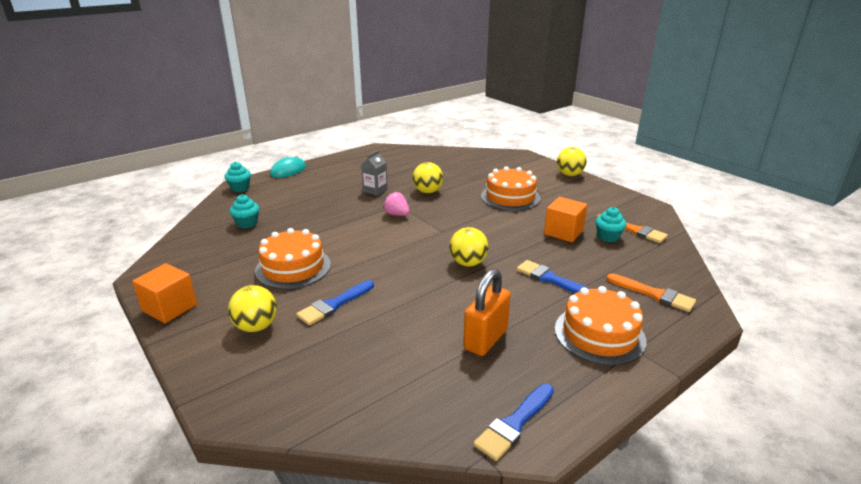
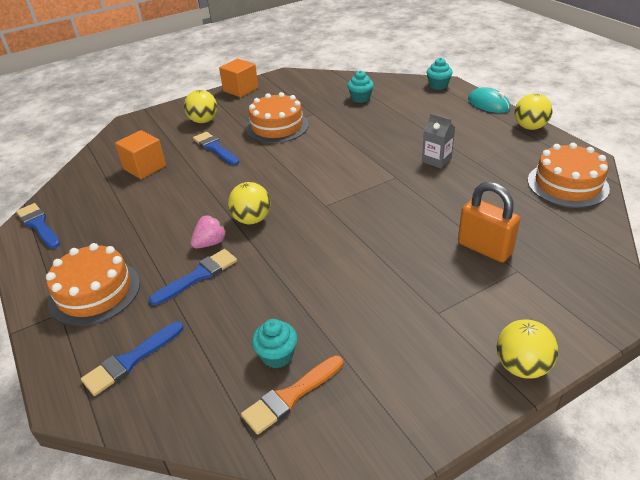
camera: 100 degrees right, 10 degrees up
pink strawberry [383,192,410,216] -> pink strawberry moved to [191,215,226,248]
yellow ball [413,162,443,193] -> yellow ball moved to [515,93,553,130]
orange padlock [463,269,511,356] -> orange padlock moved to [458,182,520,262]
orange cake [481,166,541,211] -> orange cake moved to [528,143,610,208]
orange cube [544,197,587,242] -> orange cube moved to [115,130,166,179]
orange brush [606,273,696,312] -> blue brush [81,322,184,396]

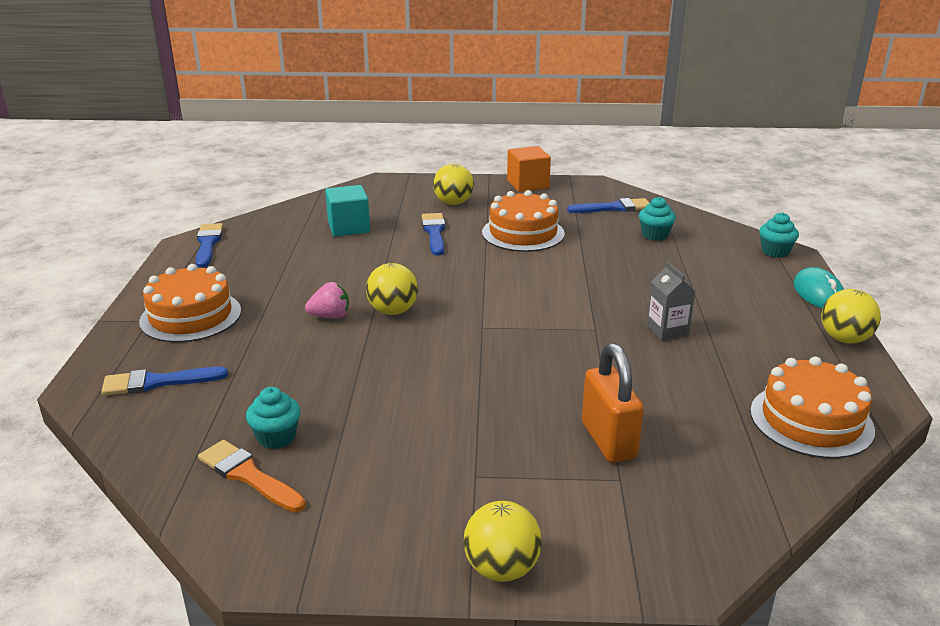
camera: 30 degrees right, 10 degrees down
orange cube [115,130,166,179] -> turquoise cube [325,185,370,237]
blue brush [149,249,237,305] -> blue brush moved to [567,198,649,213]
orange brush [241,355,343,435] -> orange brush turned 45 degrees clockwise [198,440,306,512]

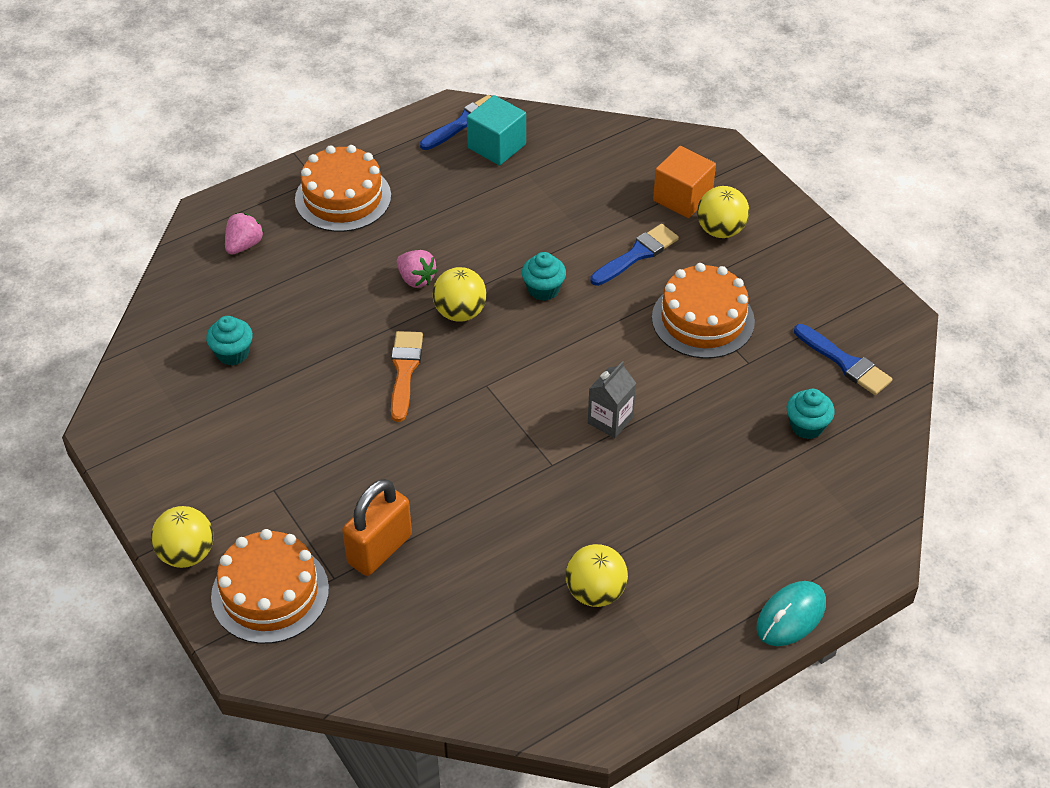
camera: 55 degrees right, 20 degrees up
blue brush [101,367,228,396] -> pink strawberry [225,213,264,254]
orange brush [198,440,306,512] -> orange brush moved to [391,331,423,422]
turquoise cube [325,185,370,237] -> turquoise cube moved to [467,95,526,165]
orange cube [507,146,551,192] -> orange cube moved to [653,146,716,218]
grey carton [646,262,695,341] -> grey carton moved to [588,361,636,438]
orange cake [750,356,875,459] -> orange cake moved to [211,529,329,644]
turquoise cupcake [759,212,799,258] -> turquoise cupcake moved to [522,252,566,301]
yellow ball [821,289,881,344] -> yellow ball moved to [566,544,628,607]

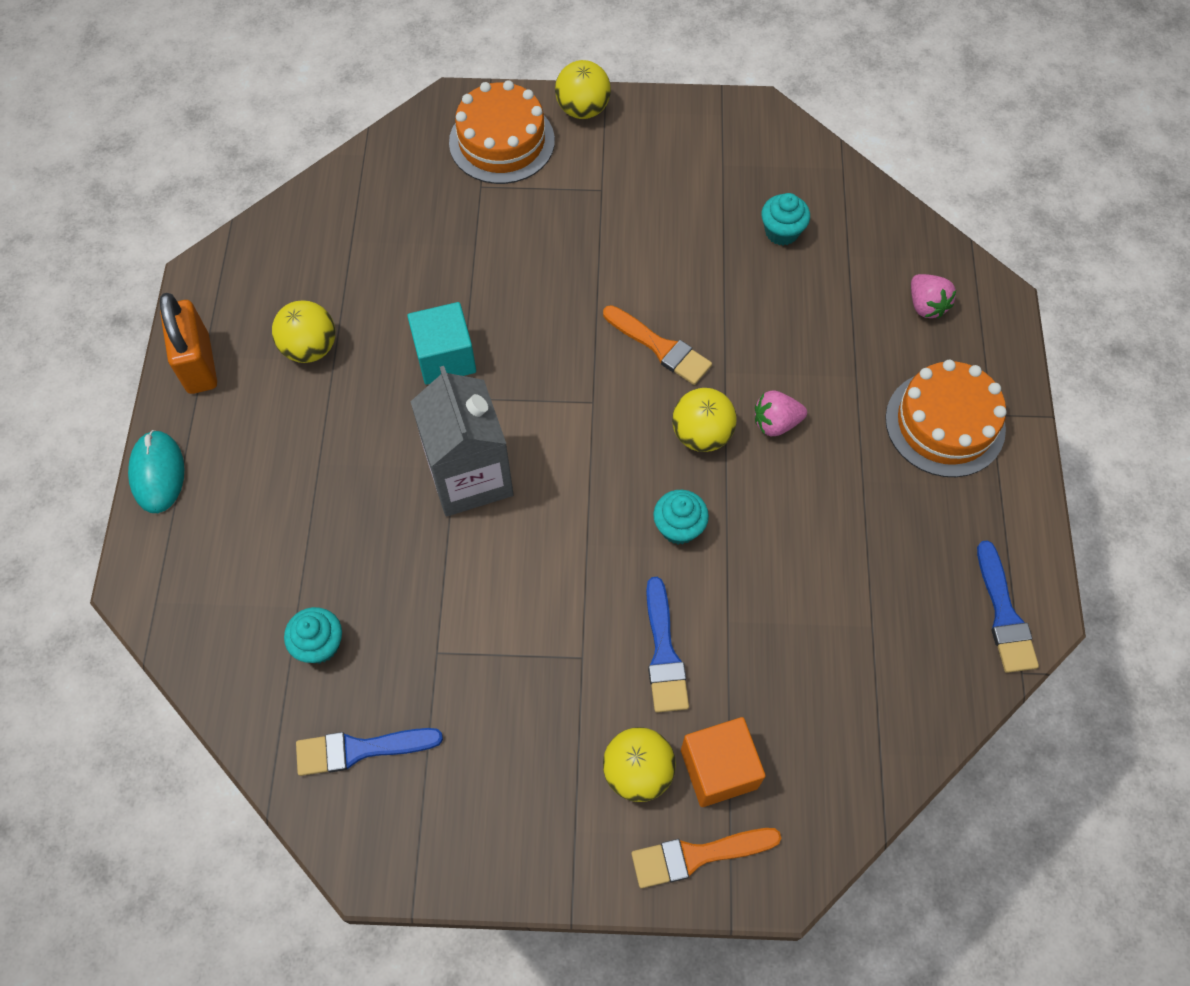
camera: 125 degrees right, 15 degrees up
orange padlock [342,479,412,576] -> orange padlock moved to [160,293,217,394]
turquoise cube [467,95,526,165] -> turquoise cube moved to [407,302,476,385]
grey carton [588,361,636,438] -> grey carton [410,366,514,517], size x1.89
orange cake [652,263,755,359] -> none
none -> orange brush [631,828,781,888]

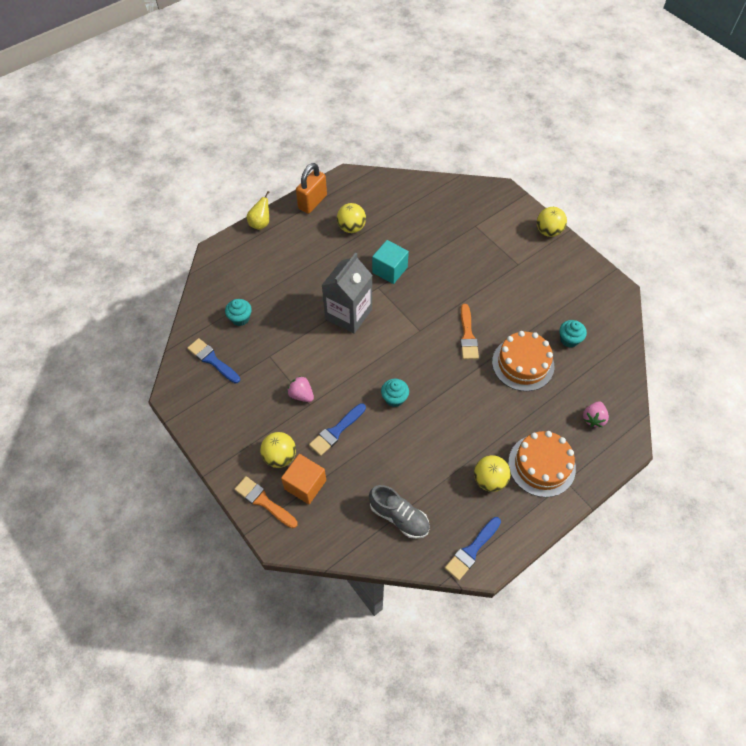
camera: 50 degrees right, 5 degrees down
turquoise mouse [128,430,185,513] -> yellow pear [247,191,269,230]
orange cake [449,80,555,184] -> orange cake moved to [492,331,554,391]
yellow ball [672,388,737,452] -> yellow ball moved to [474,455,511,492]
pink strawberry [755,391,807,436] -> pink strawberry moved to [287,376,314,402]
none -> grey shoe [369,485,430,539]

